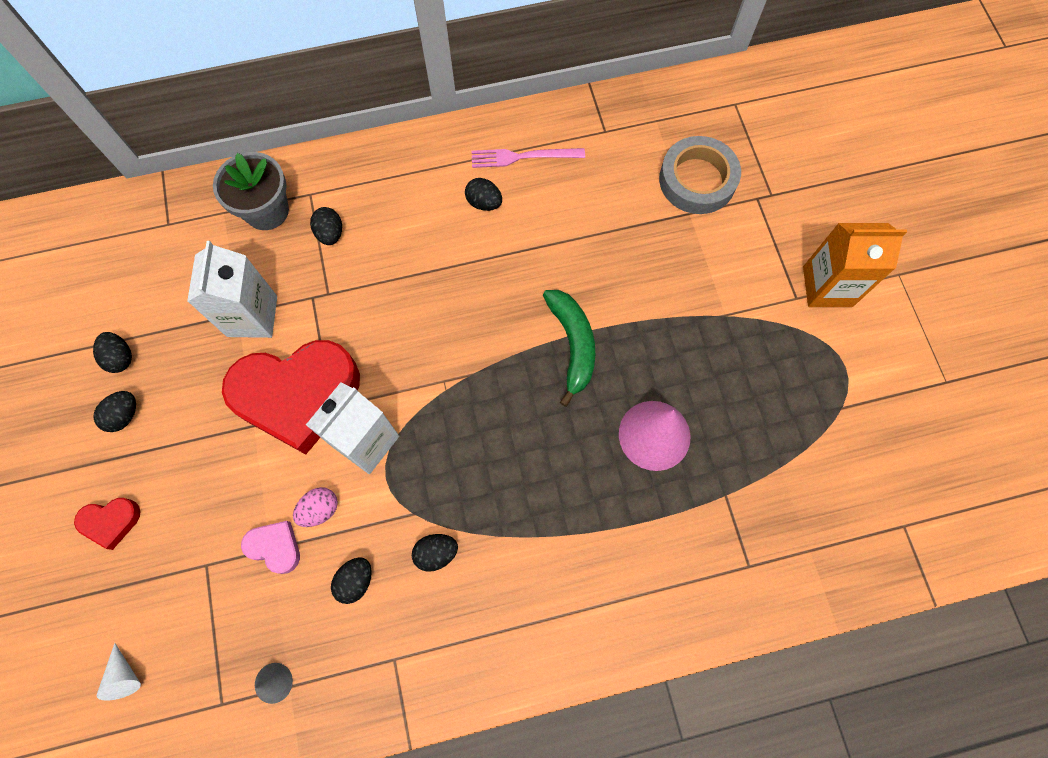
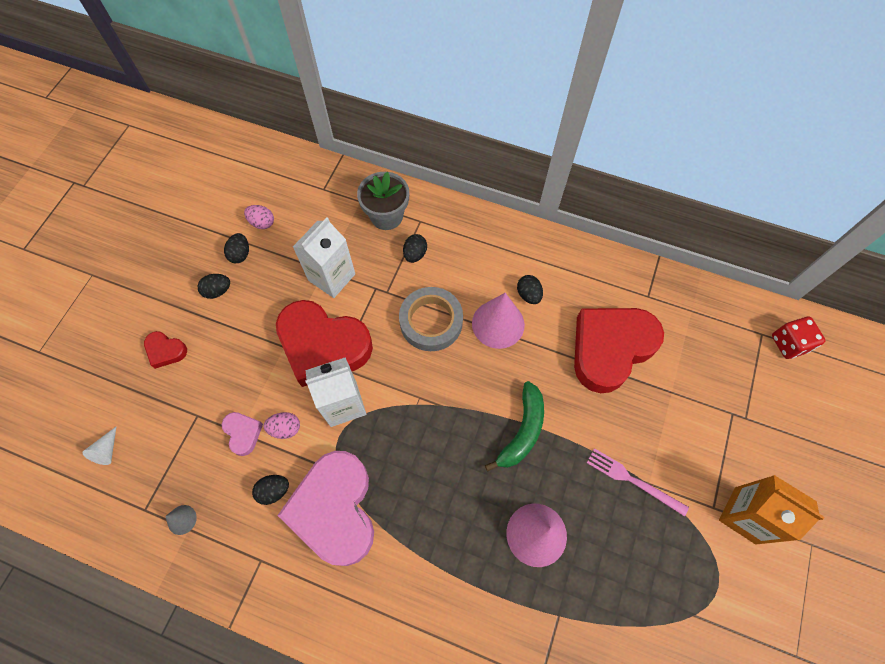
camera: 35 degrees right, 5 degrees down
black egg [412,534,458,572] -> pink heart [277,451,374,566]
pink fork [472,148,585,168] -> pink fork moved to [587,448,689,517]
grey tape [659,136,741,214] -> grey tape moved to [399,287,463,351]
none -> pink egg [244,205,274,229]
none -> pink cone [472,293,525,349]
none -> red heart [574,308,664,393]
none -> red dice [772,317,825,359]

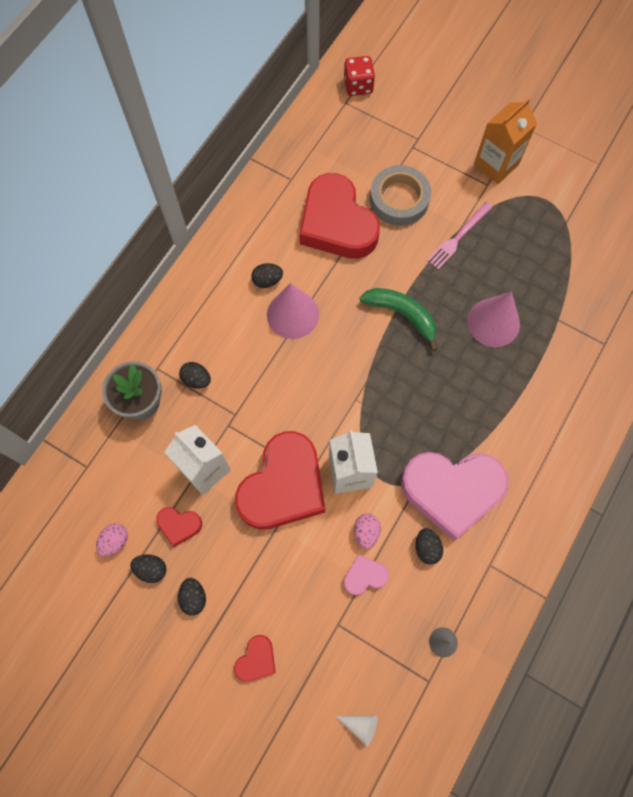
camera: 80 degrees left, 5 degrees up
grey tape [399,287,463,351] -> grey tape moved to [370,165,431,226]
none -> red heart [156,507,202,547]

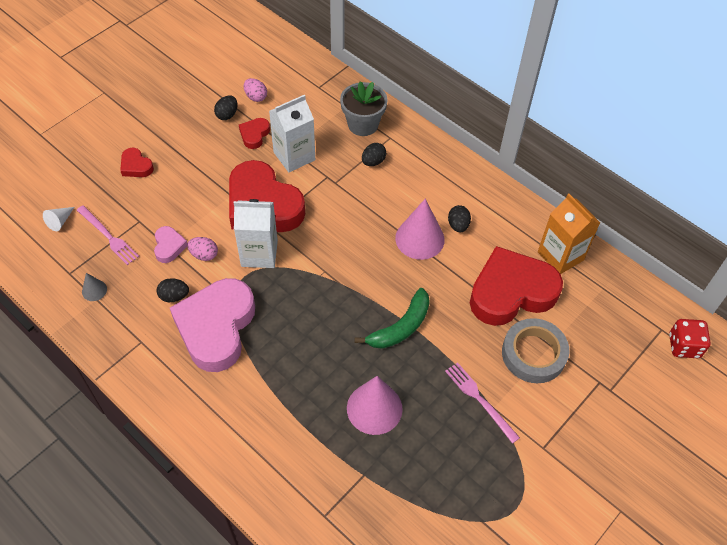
camera: 100 degrees right, 15 degrees down
black egg [178,578,206,616] -> none
orange carton [474,98,537,184] -> orange carton moved to [538,194,600,274]
none -> pink fork [77,205,139,265]

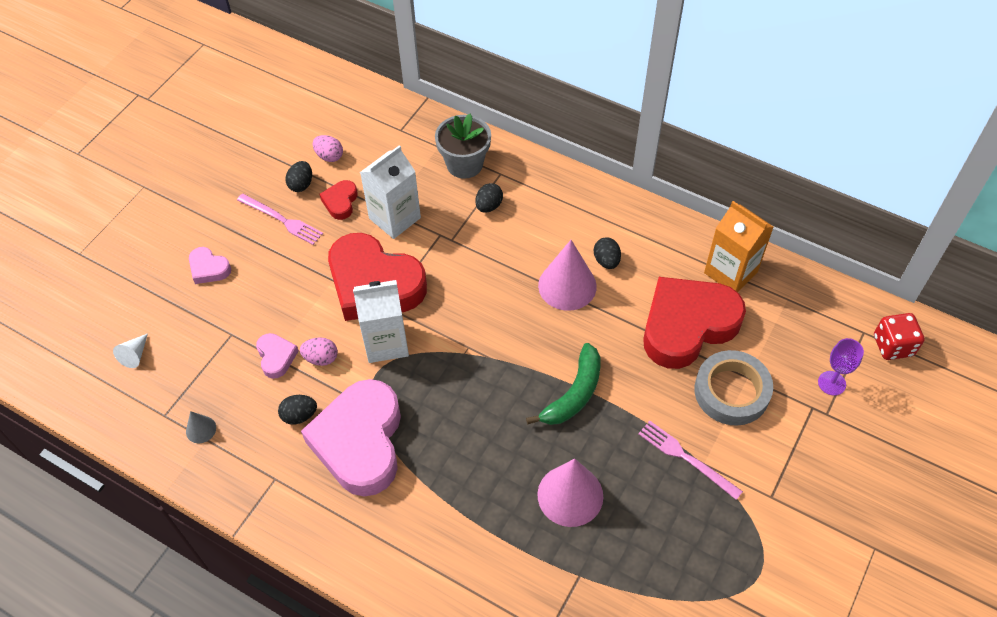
camera: 10 degrees left, 0 degrees up
pink fork [77,205,139,265] -> pink fork moved to [237,194,323,245]
red heart [120,148,154,177] -> pink heart [189,247,231,284]
none -> purple goblet [818,338,864,396]

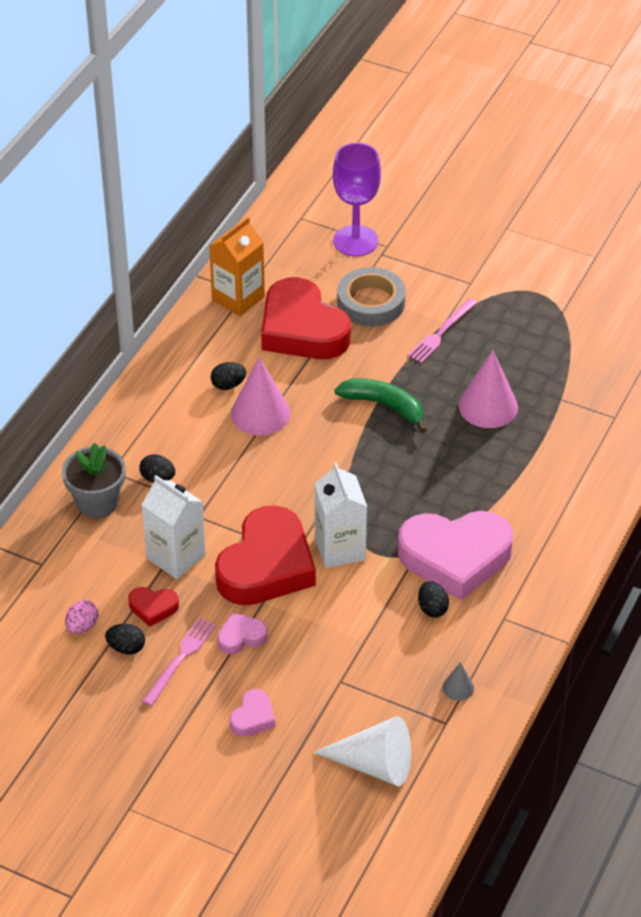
camera: 95 degrees left, 10 degrees down
white cone [113,333,148,368] -> white cone [314,716,411,786], size x2.09
pink heart [256,333,299,379] -> pink heart moved to [217,613,267,654]
pink egg [300,337,338,366] -> none
purple goblet [818,338,864,396] -> purple goblet [333,143,381,256], size x1.84
red dice [874,313,925,360] -> none

